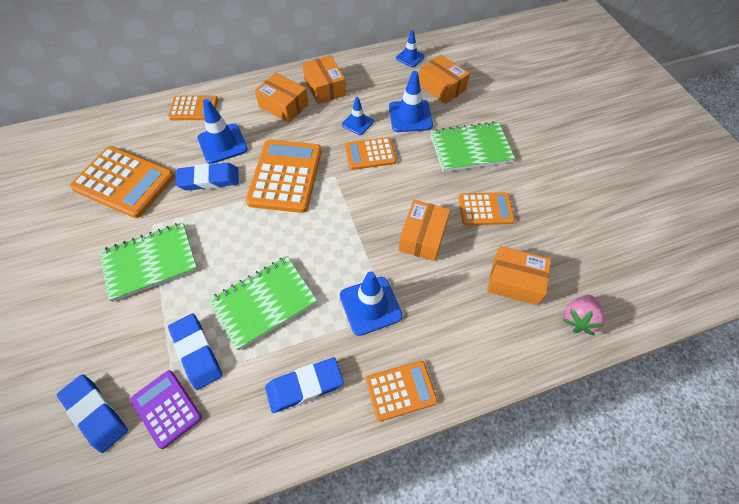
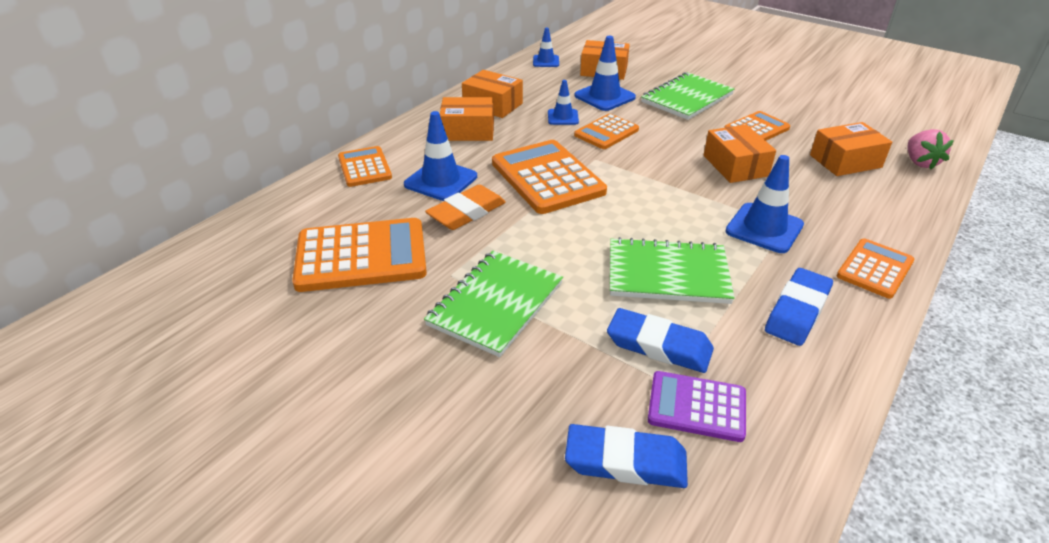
camera: 35 degrees left, 20 degrees down
orange calculator [168,96,218,120] -> orange calculator turned 75 degrees counterclockwise [338,146,392,187]
blue eraser [175,163,239,191] -> orange eraser [425,185,506,230]
green notebook [209,256,317,351] -> green notebook turned 75 degrees clockwise [610,237,734,304]

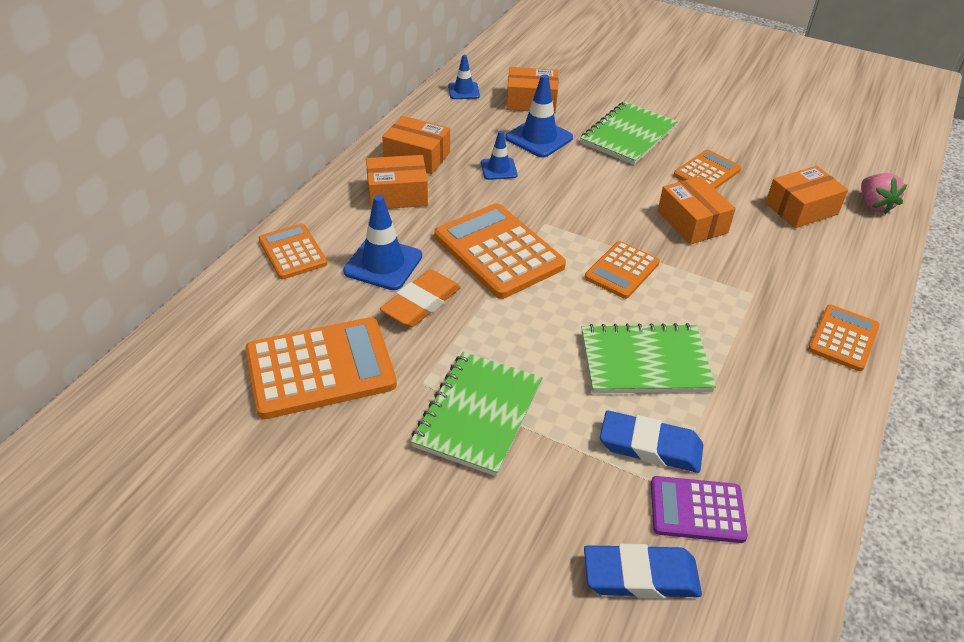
camera: 10 degrees left, 5 degrees up
orange calculator [574,114,639,149] -> orange calculator moved to [584,241,660,299]
blue traffic cone [725,155,804,253] -> none
blue eraser [765,268,833,346] -> none

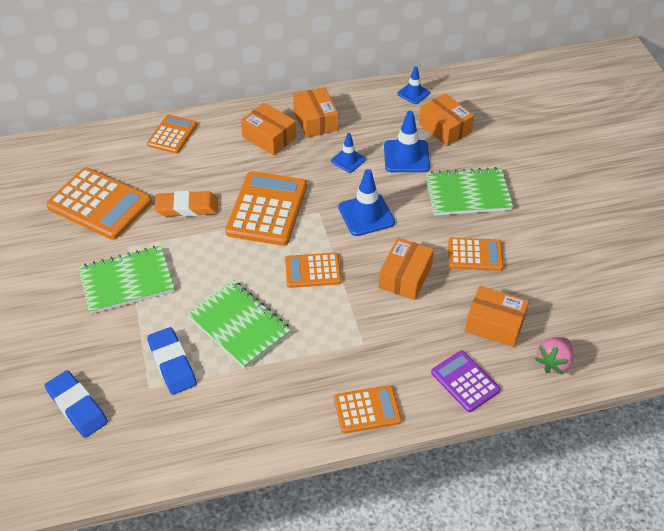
camera: 50 degrees right, 5 degrees up
blue traffic cone [343,195,422,290] -> blue traffic cone moved to [338,169,395,236]
purple calculator [651,476,748,543] -> purple calculator moved to [431,351,500,412]

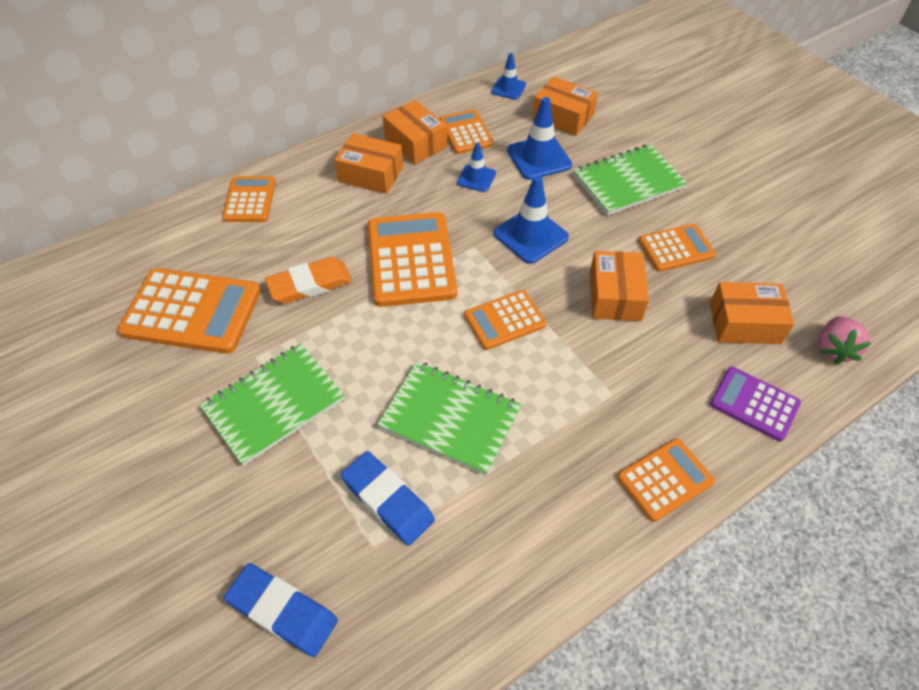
camera: 20 degrees left, 5 degrees up
none -> orange calculator [439,109,494,154]

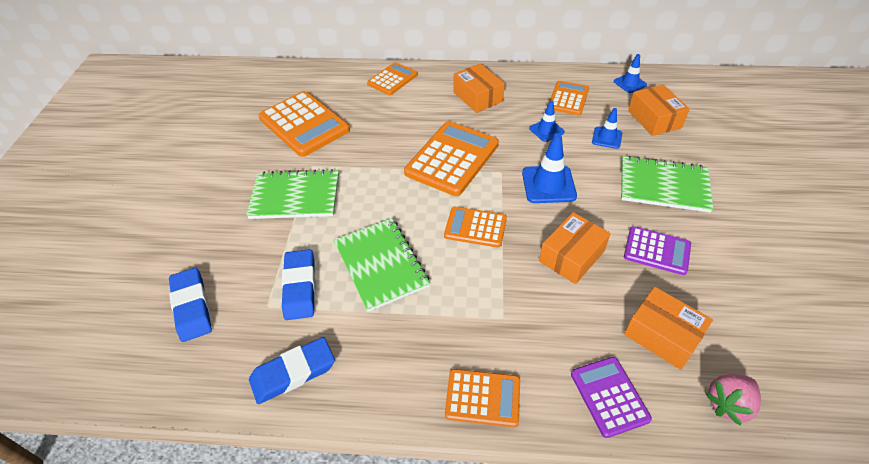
camera: 40 degrees right, 5 degrees down
orange eraser [265,257,352,304] -> none
orange box [383,100,447,164] -> none
blue traffic cone [507,97,572,180] -> blue traffic cone [592,108,622,149], size x0.61
orange calculator [638,224,716,272] -> purple calculator [624,226,691,275]
none -> blue eraser [249,337,335,404]

